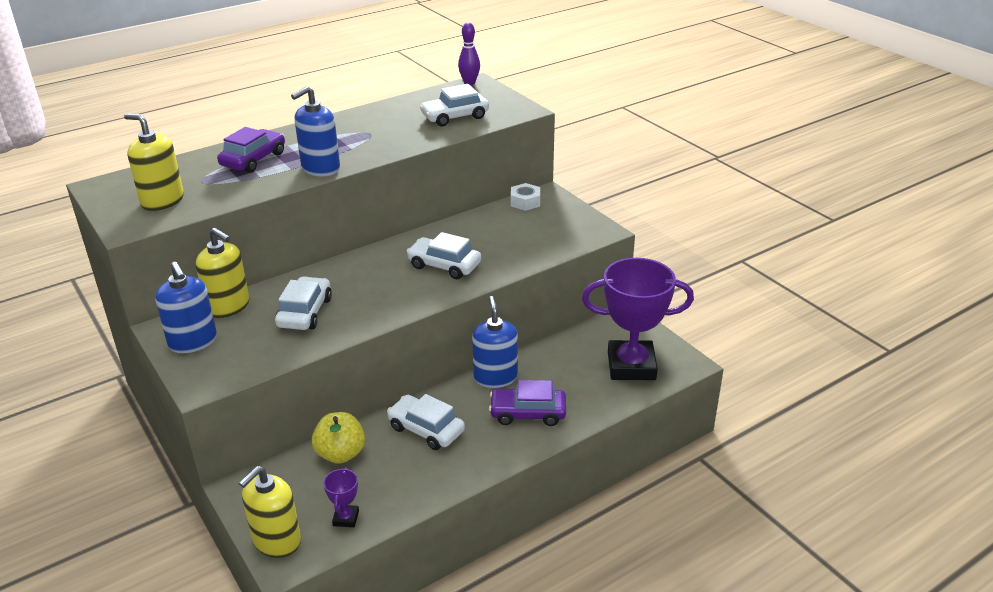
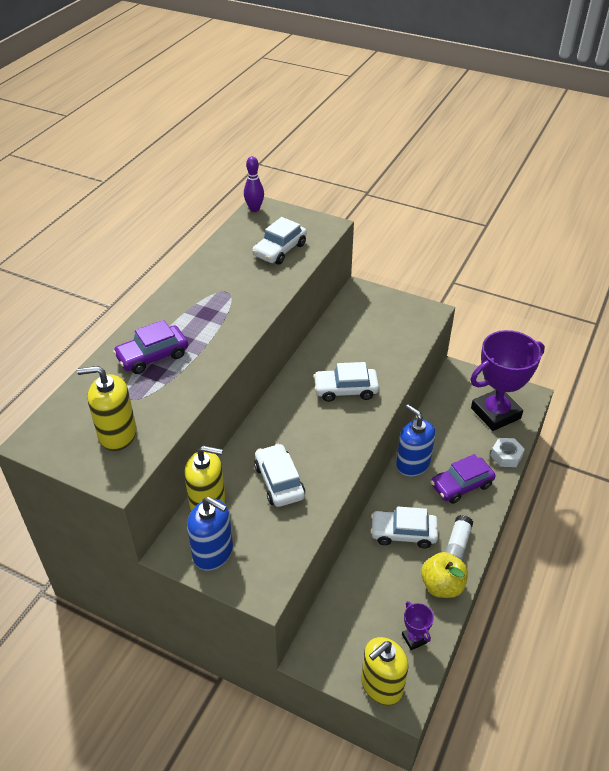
camera: 30 degrees left, 10 degrees up
purple car [217,127,285,173] -> purple car turned 120 degrees counterclockwise [113,320,188,374]
yellow soap dispenser [239,466,301,558] -> yellow soap dispenser turned 45 degrees clockwise [361,637,408,705]
blue soap dispenser [291,86,340,176] -> none
yellow apple [312,412,365,464] -> yellow apple moved to [421,552,468,598]
white nut [511,183,540,211] -> white nut moved to [490,438,525,467]
none -> white glue stick [445,515,473,561]

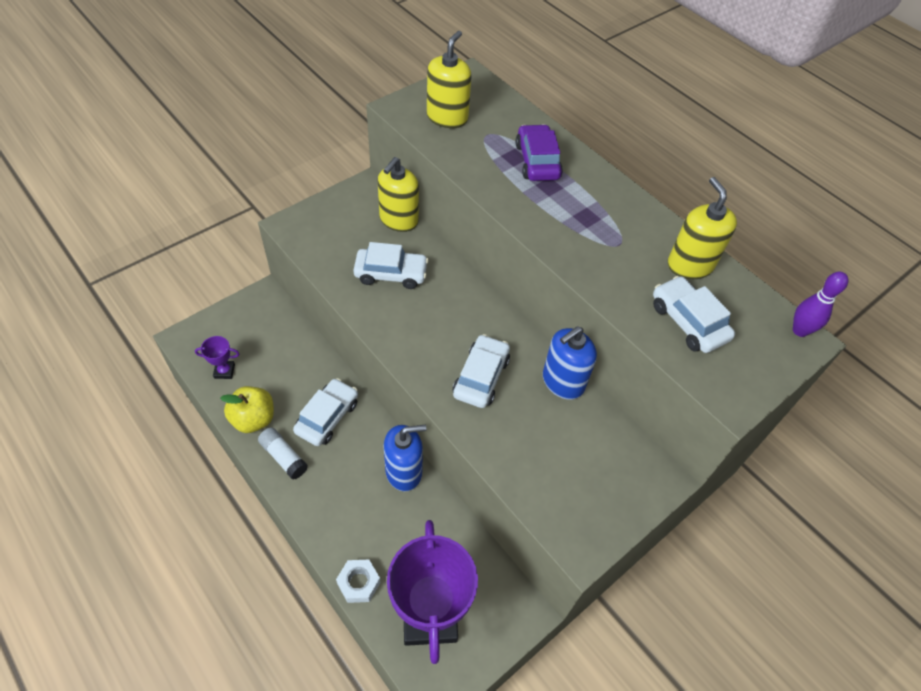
camera: 110 degrees right, 10 degrees up
blue soap dispenser [187,497,233,571] -> blue soap dispenser moved to [543,326,597,400]
yellow soap dispenser [361,637,408,705] -> yellow soap dispenser moved to [668,177,737,279]
purple car [431,454,496,504] -> none

